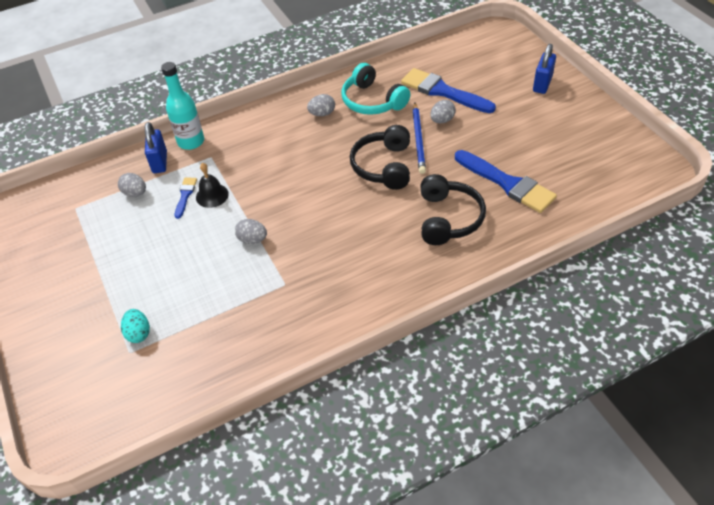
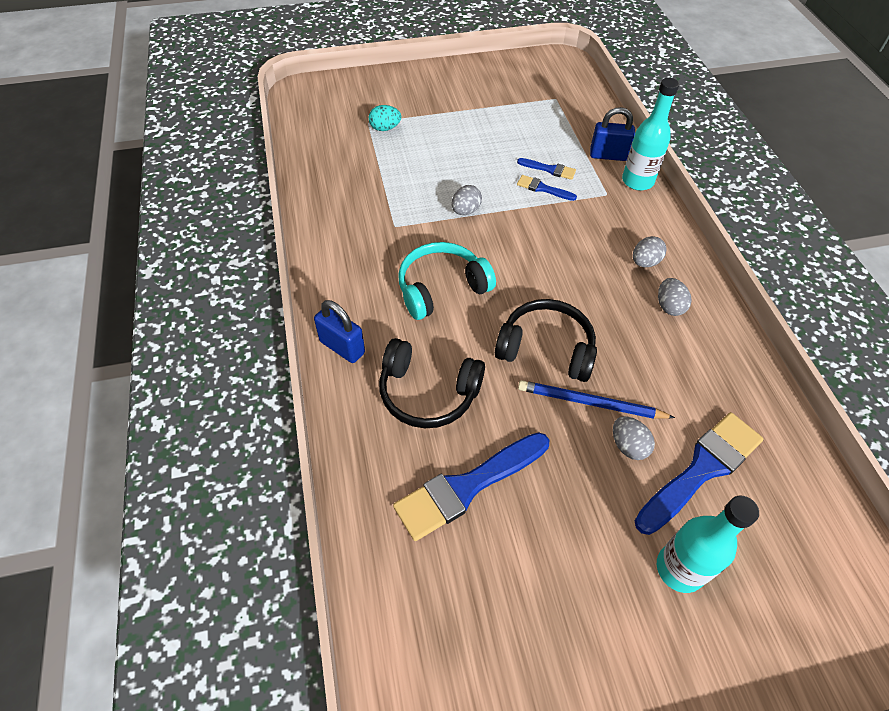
camera: 100 degrees right, 5 degrees up
grey egg [118,173,146,197] -> grey egg moved to [633,236,667,267]
black bell [196,163,229,208] -> blue brush [517,175,577,201]
turquoise headphones [341,63,410,115] -> turquoise headphones moved to [398,242,496,320]
blue padlock [533,44,556,94] -> blue padlock moved to [314,300,365,363]
none -> turquoise bottle [657,496,759,593]

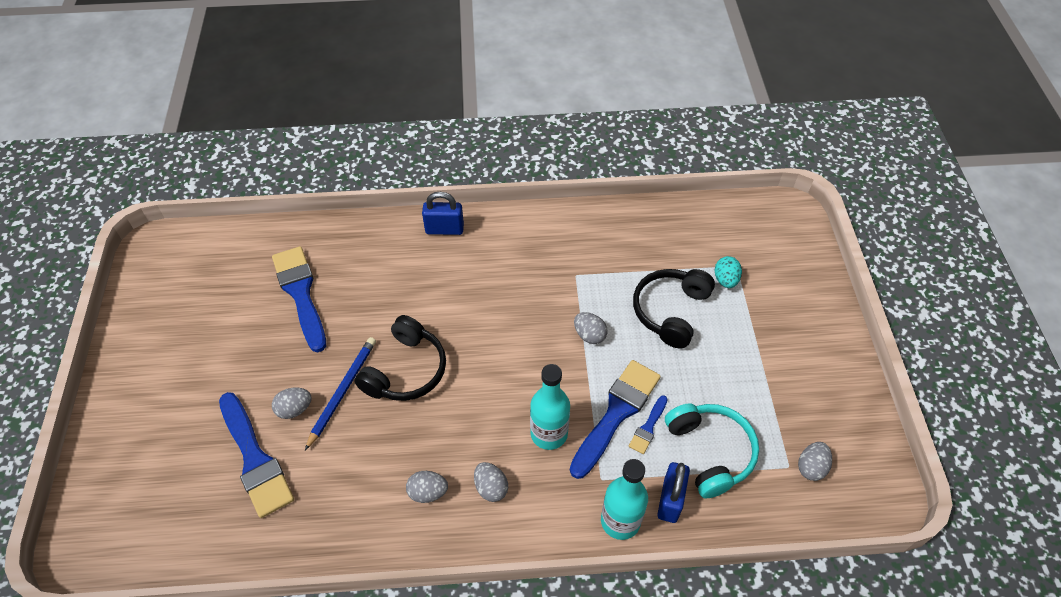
camera: 100 degrees right, 0 degrees up
blue padlock [314,300,365,363] -> blue padlock turned 45 degrees clockwise [422,192,464,235]
black headphones [379,338,485,428] -> black headphones moved to [633,269,715,348]
turquoise headphones [398,242,496,320] -> turquoise headphones moved to [665,403,759,498]
blue brush [517,175,577,201] -> blue brush [570,360,661,479], size x2.07
turquoise bottle [657,496,759,593] -> turquoise bottle moved to [530,364,570,450]
none -> grey egg [798,442,832,481]

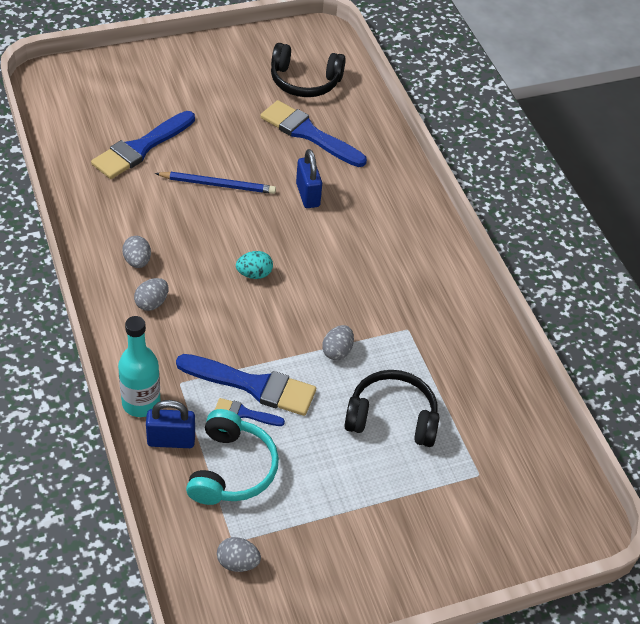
camera: 70 degrees right, 5 degrees down
blue brush [272,246,326,352] -> blue brush turned 105 degrees counterclockwise [260,100,367,167]
grey egg [272,387,312,419] -> none
black headphones [354,315,446,401] -> black headphones moved to [271,43,346,97]
blue padlock [422,192,464,235] -> blue padlock moved to [296,149,322,208]
turquoise bottle [530,364,570,450] -> none
turquoise headphones [665,403,759,498] -> turquoise headphones turned 45 degrees counterclockwise [186,409,279,505]
turquoise egg [715,256,742,288] -> turquoise egg moved to [236,251,273,279]

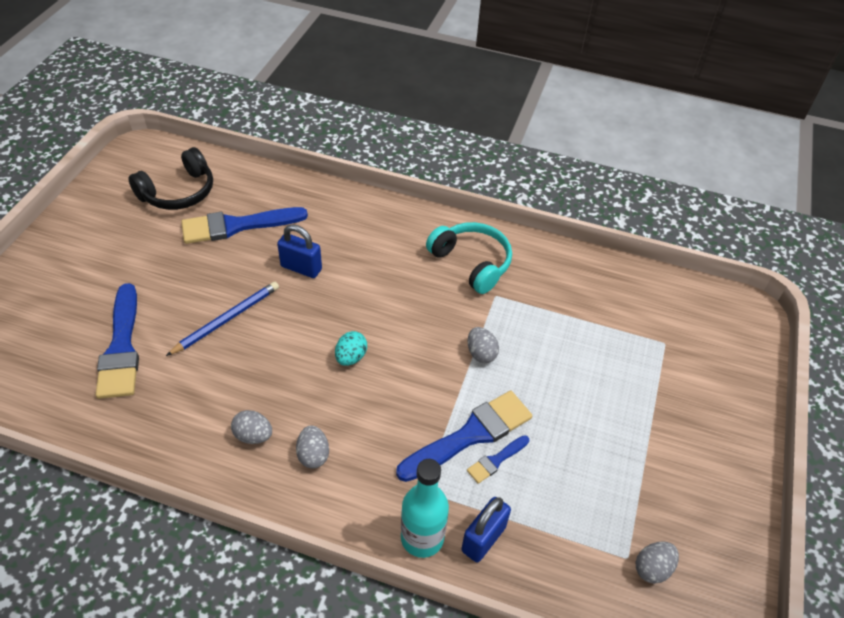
camera: 50 degrees left, 0 degrees up
turquoise headphones [186,409,279,505] -> turquoise headphones moved to [426,222,512,294]
black headphones [344,370,439,447] -> none

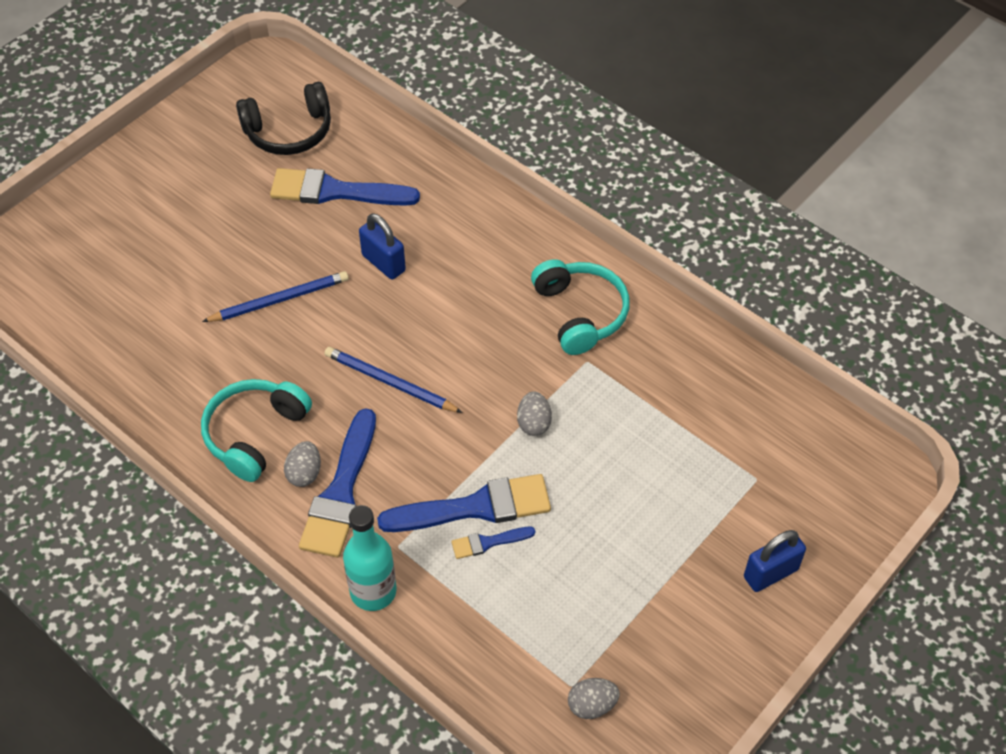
camera: 25 degrees right, 5 degrees up
blue brush [96,283,139,399] -> blue brush moved to [299,408,376,558]
grey egg [231,410,272,444] -> turquoise headphones [201,379,312,482]
turquoise egg [335,331,367,366] -> blue pencil [325,347,463,413]
blue padlock [461,497,511,563] -> blue padlock moved to [744,530,806,592]

